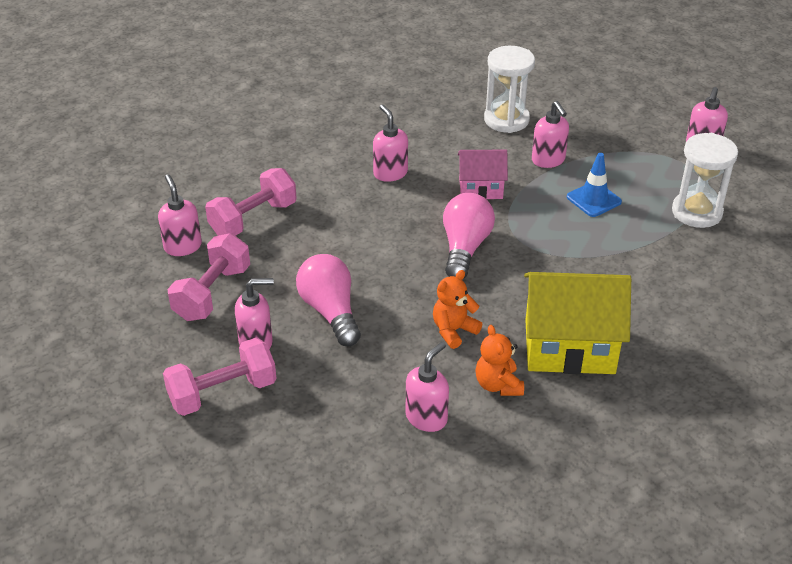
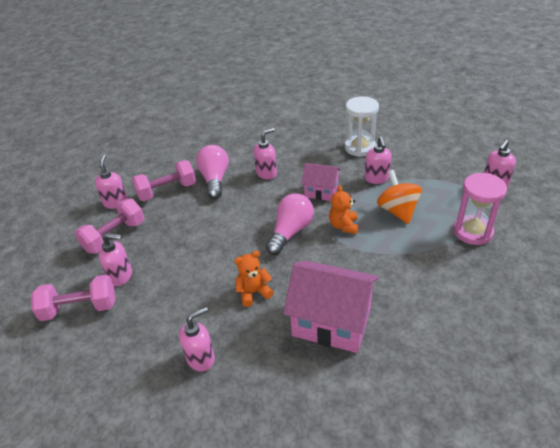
camera: 20 degrees right, 0 degrees up
pink light bulb [296,254,361,346] -> pink light bulb moved to [196,145,229,199]
pink soap dispenser [373,104,408,182] -> pink soap dispenser turned 60 degrees clockwise [254,128,277,179]
orange teddy bear [475,325,524,396] -> orange teddy bear moved to [329,185,358,234]
yellow house [524,272,631,374] -> pink house [283,261,379,353]
blue traffic cone [567,153,622,217] -> orange spinning top [377,170,422,224]
white hourglass [672,133,738,228] -> pink hourglass [454,173,507,245]

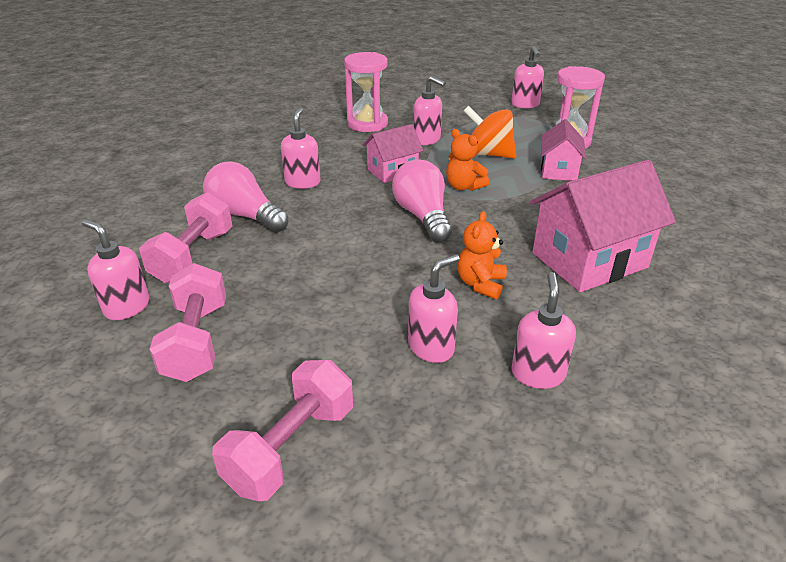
camera: 50 degrees left, 5 degrees down
pink soap dispenser [99,233,132,286] -> pink soap dispenser moved to [408,254,460,363]
white hourglass [345,96,379,157] -> pink hourglass [344,52,388,132]
none -> pink house [541,119,587,181]

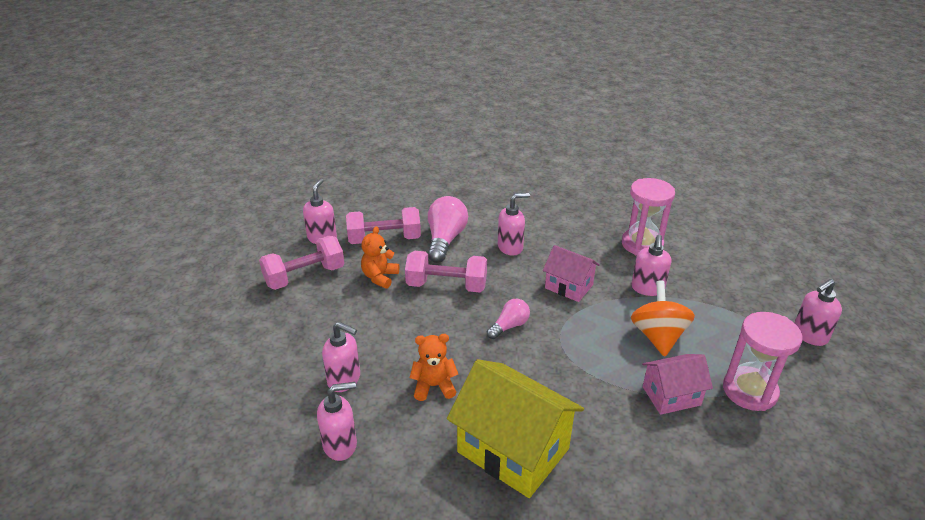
camera: 65 degrees right, 0 degrees up
pink dumbbell [212,360,353,501] -> pink dumbbell moved to [405,251,487,292]
pink light bulb [392,159,452,243] -> pink light bulb [487,299,530,339], size x0.58
orange teddy bear [446,129,489,191] -> orange teddy bear moved to [361,226,399,289]
pink house [530,160,676,292] -> yellow house [447,359,584,498]

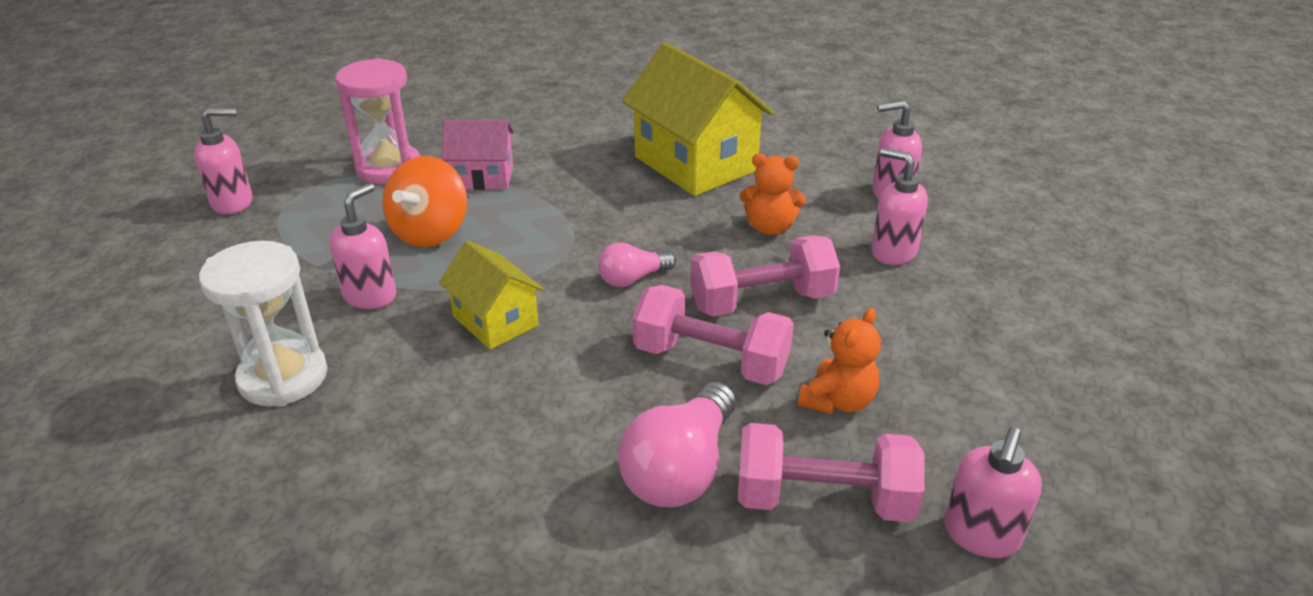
camera: 165 degrees left, 0 degrees up
pink dumbbell [259,236,344,290] -> pink dumbbell moved to [690,235,840,317]
pink soap dispenser [498,193,530,256] -> none
pink house [543,245,600,302] -> yellow house [439,241,544,350]
pink hourglass [622,178,675,256] -> white hourglass [199,241,328,406]

